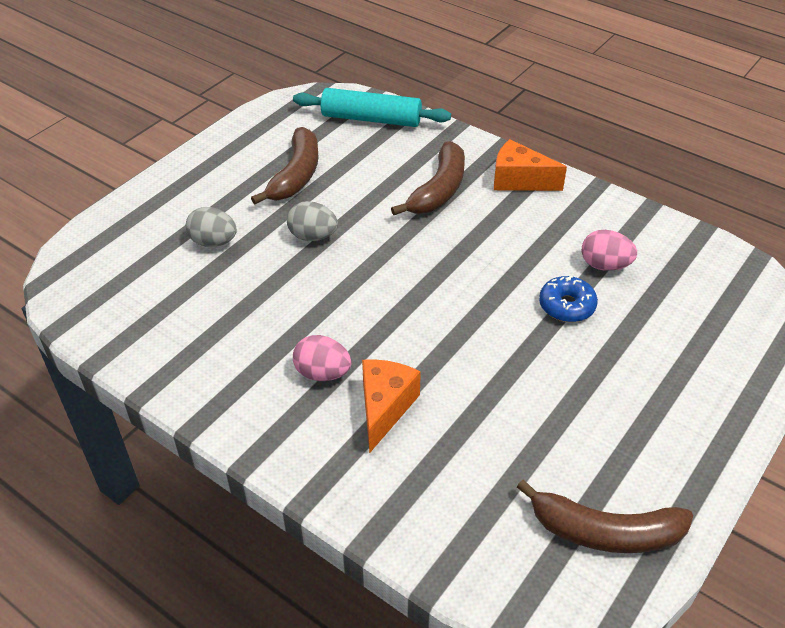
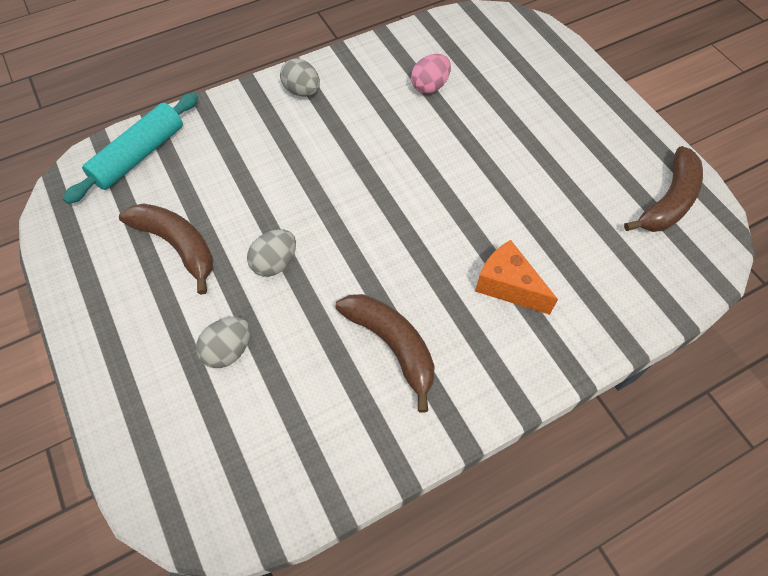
camera: 65 degrees left, 15 degrees up
pink egg [293,335,352,381] -> none
brown banana [391,141,465,215] -> brown banana moved to [335,294,435,413]
orange cheese [494,139,567,191] -> grey egg [280,58,320,97]
blue donut [539,276,598,322] -> none

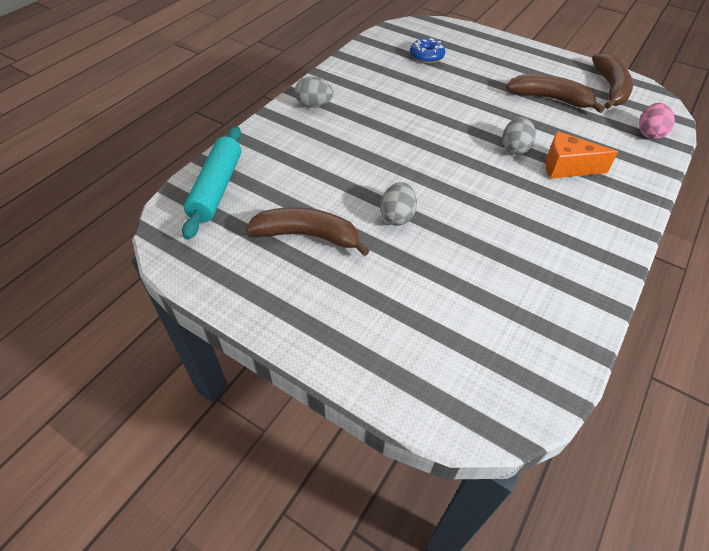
camera: 30 degrees left, 10 degrees down
grey egg [196,317,251,368] -> grey egg moved to [502,117,536,155]
brown banana [335,294,435,413] -> brown banana moved to [506,74,605,113]
pink egg [411,54,451,94] -> pink egg moved to [639,103,675,139]
none -> blue donut [410,38,445,64]

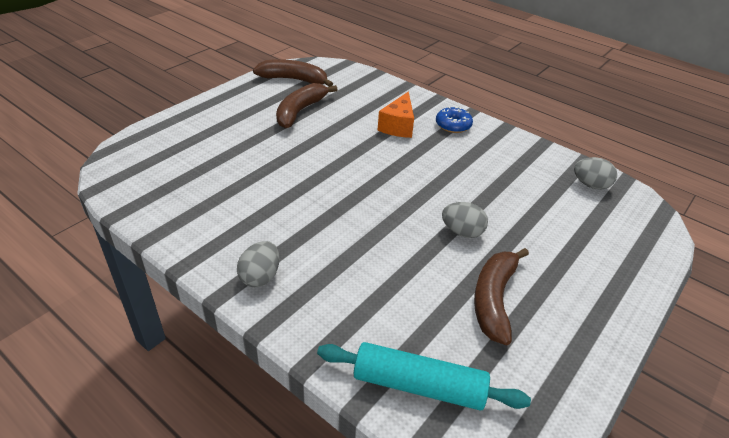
camera: 85 degrees left, 10 degrees down
blue donut [410,38,445,64] -> blue donut moved to [436,106,473,133]
grey egg [502,117,536,155] -> grey egg moved to [574,157,617,190]
pink egg [639,103,675,139] -> none

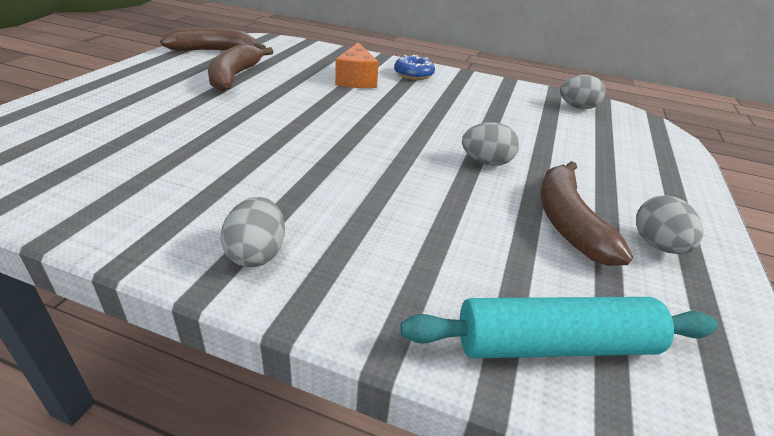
camera: 20 degrees left, 5 degrees down
none -> grey egg [636,196,703,254]

